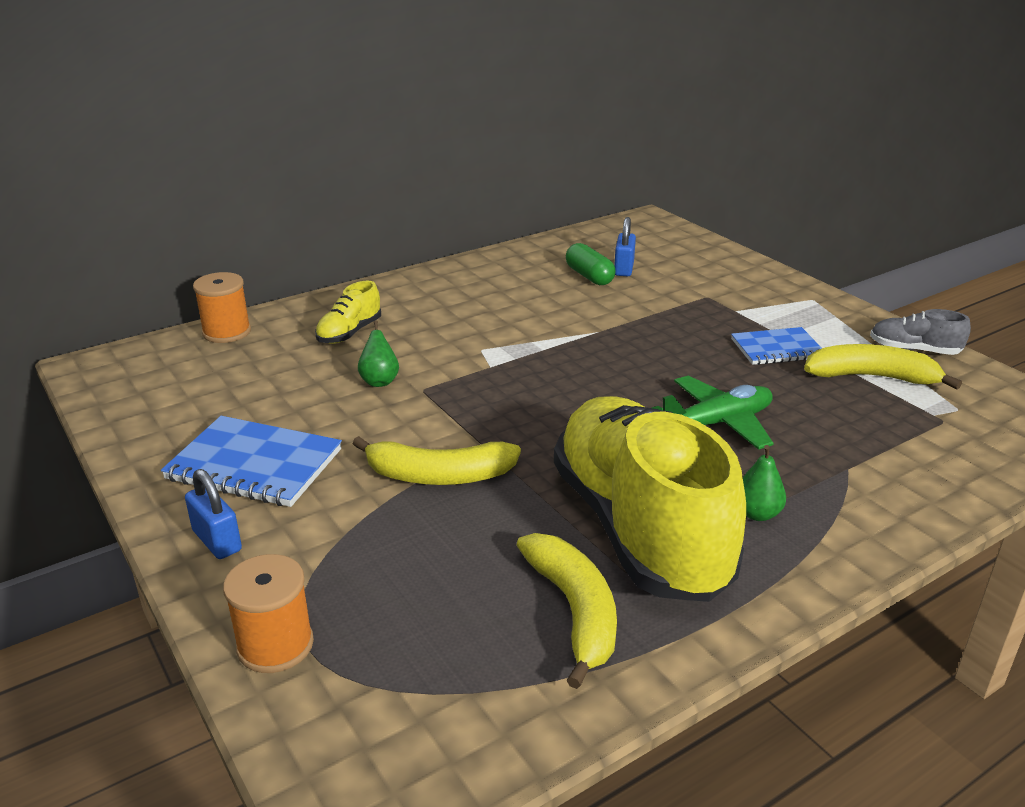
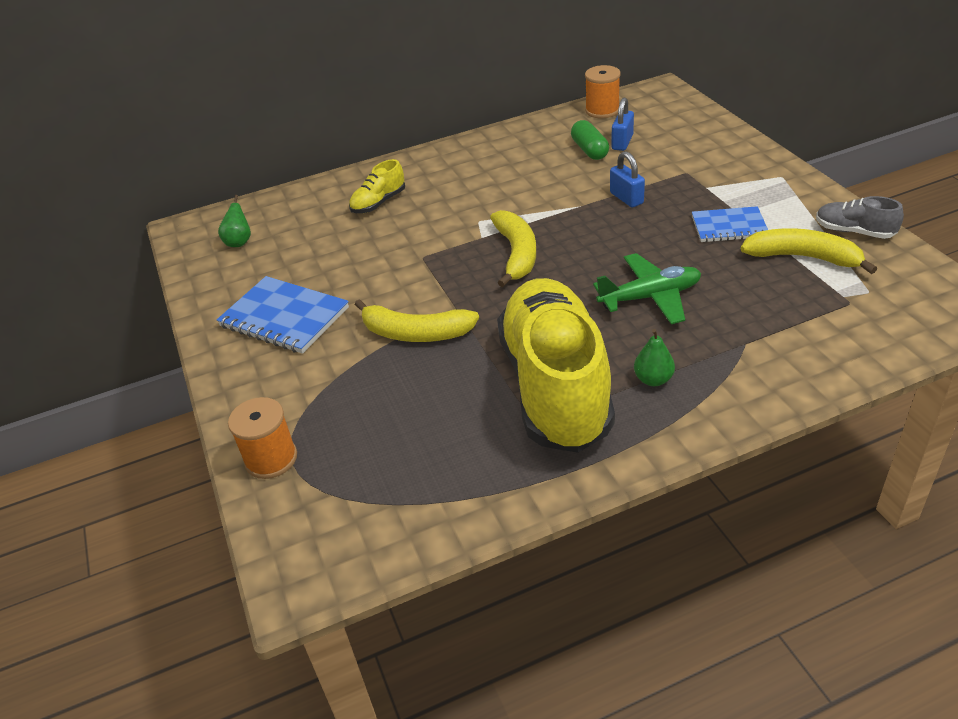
camera: 15 degrees right, 10 degrees up
blue padlock [185,469,242,559] -> blue padlock moved to [610,151,645,207]
orange spool [193,272,251,343] -> orange spool moved to [585,65,621,118]
green pear [358,320,399,387] -> green pear moved to [218,195,251,247]
yellow banana [517,533,617,689] -> yellow banana moved to [490,210,536,287]

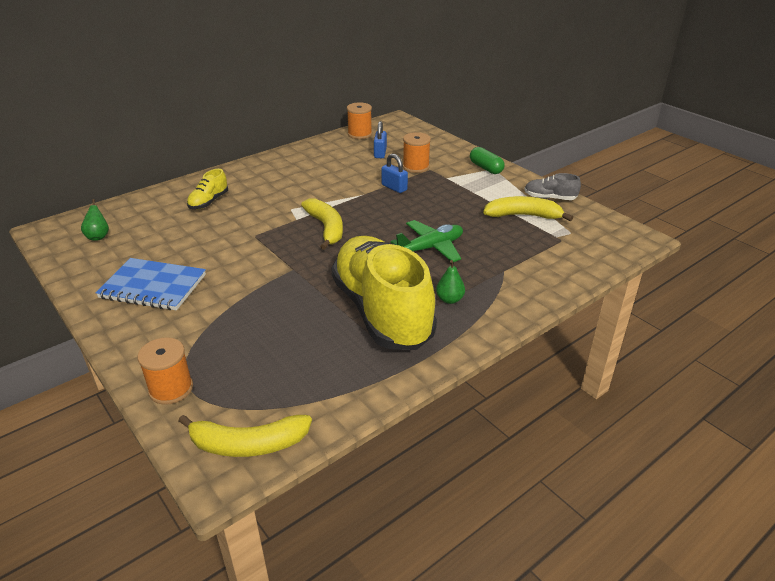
camera: 20 degrees left, 5 degrees down
yellow banana [355,299,479,342] -> yellow banana moved to [179,415,312,457]
green capsule [571,120,609,160] -> green capsule moved to [470,147,505,174]
blue notebook [692,206,768,242] -> none
none -> orange spool [403,132,431,173]

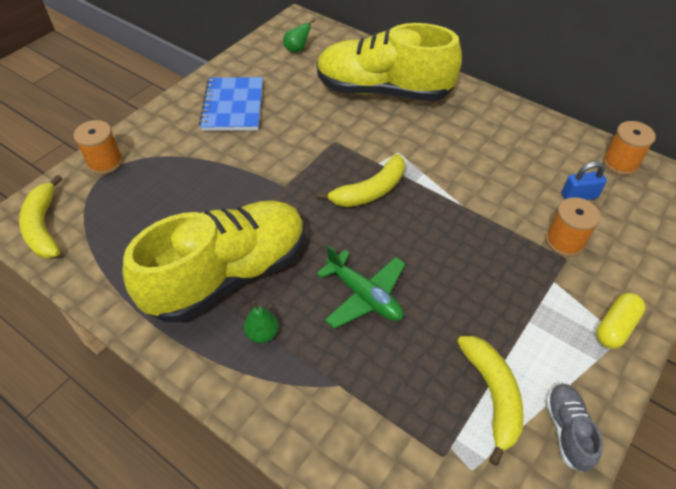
camera: 75 degrees right, 15 degrees up
yellow shoe [187,169,228,209] -> yellow shoe [317,23,462,101], size x2.47
blue padlock [382,154,408,193] -> none
green capsule [470,147,505,174] -> yellow capsule [596,293,645,349]

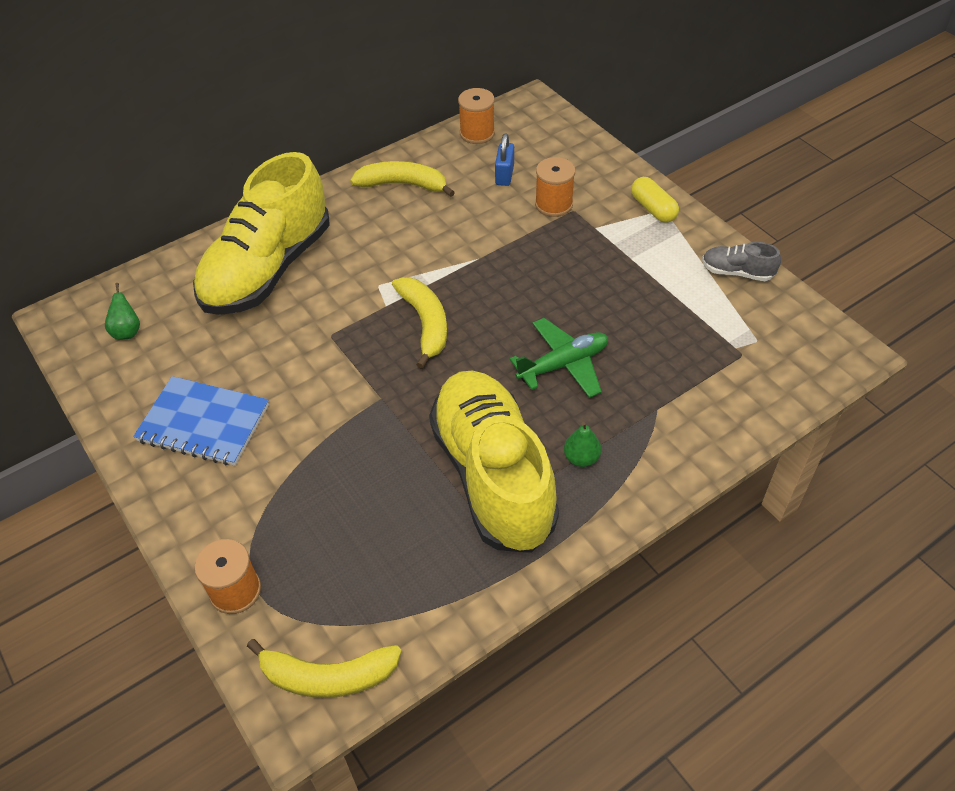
camera: 70 degrees left, 0 degrees up
yellow banana [457,336,524,466] -> yellow banana moved to [350,161,455,197]

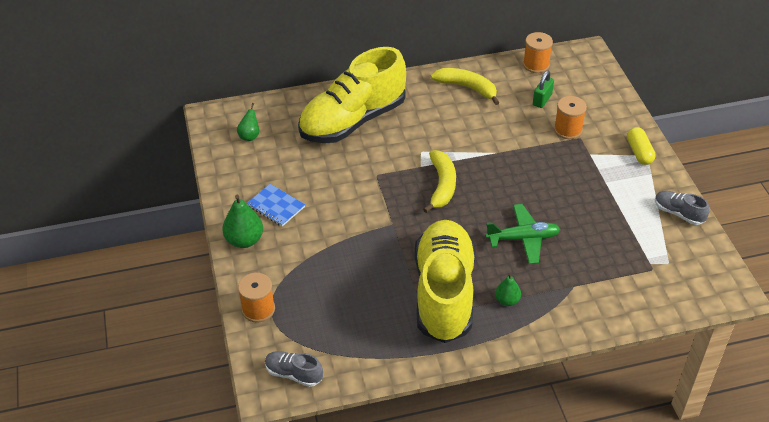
camera: 20 degrees right, 5 degrees down
blue notebook [133,376,269,466] -> blue notebook [247,184,305,227], size x0.65
yellow banana [247,639,402,698] -> grey shoe [265,351,323,387]
blue padlock [495,133,514,186] -> green padlock [533,71,554,108]
none -> green pear [222,195,263,248]

